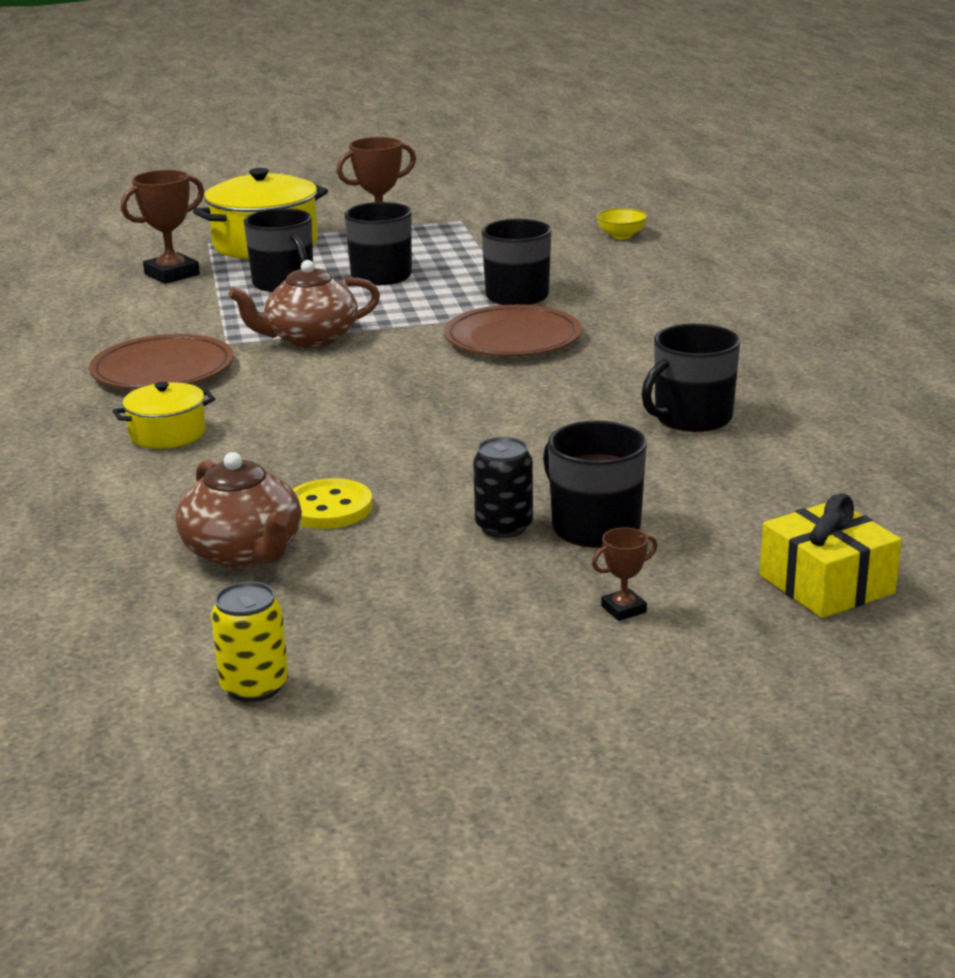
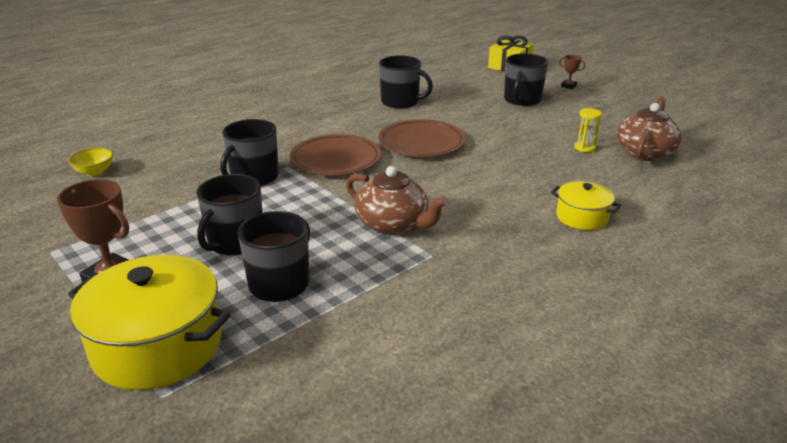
camera: 120 degrees left, 5 degrees up
brown plate [89,334,234,390] -> brown plate moved to [379,119,466,157]
brown trophy [121,170,204,284] -> none
yellow can [211,582,288,702] -> none
yellow button [292,479,373,529] -> yellow hourglass [574,108,602,152]
black can [473,437,533,538] -> none

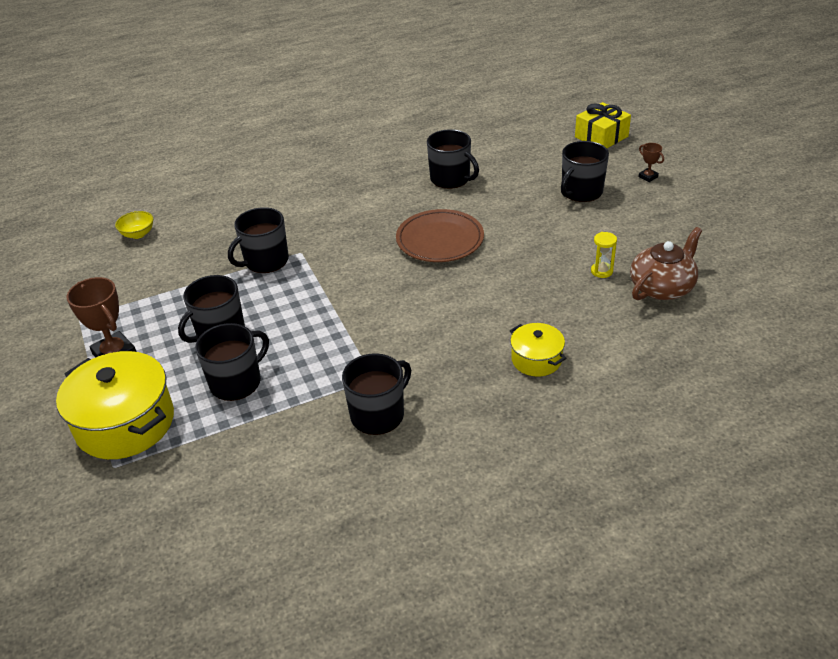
camera: 20 degrees right, 10 degrees up
brown plate [290,134,381,176] -> none
brown teapot [346,166,448,235] -> none
none -> black mug [342,353,411,435]

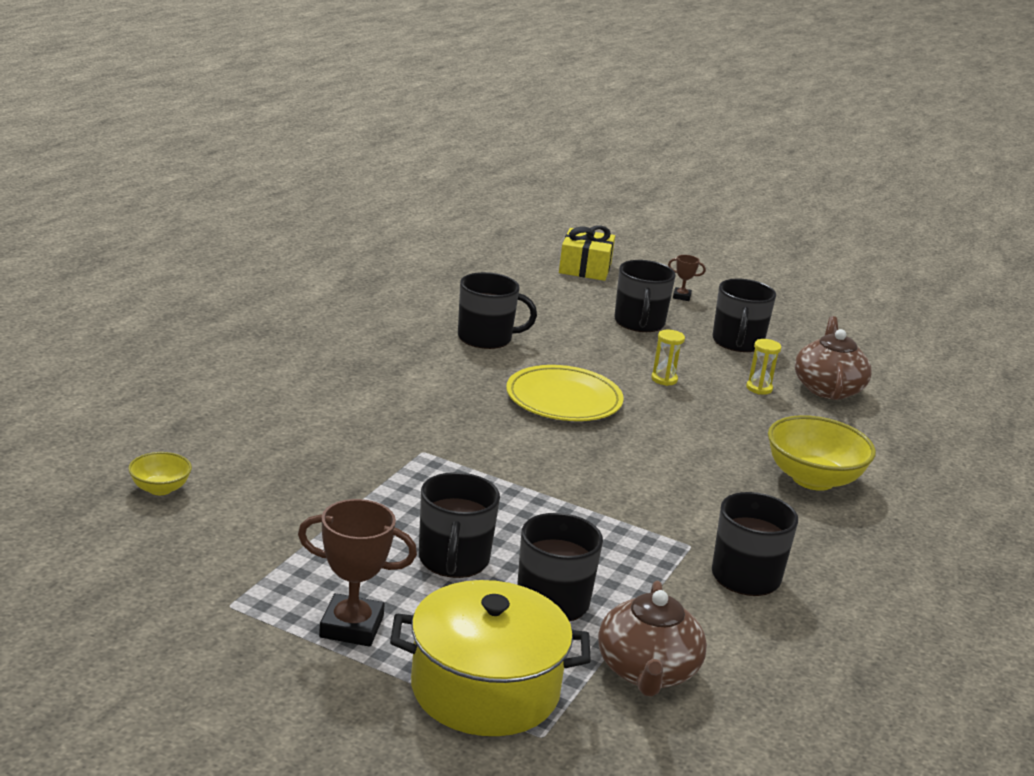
camera: 45 degrees left, 15 degrees down
black mug [228,207,289,273] -> black mug moved to [712,279,776,352]
brown plate [396,209,484,262] -> yellow plate [506,365,624,421]
yellow pot [510,323,566,376] -> yellow bowl [768,415,876,491]
none -> brown teapot [598,581,707,697]
none -> yellow hourglass [651,330,685,386]

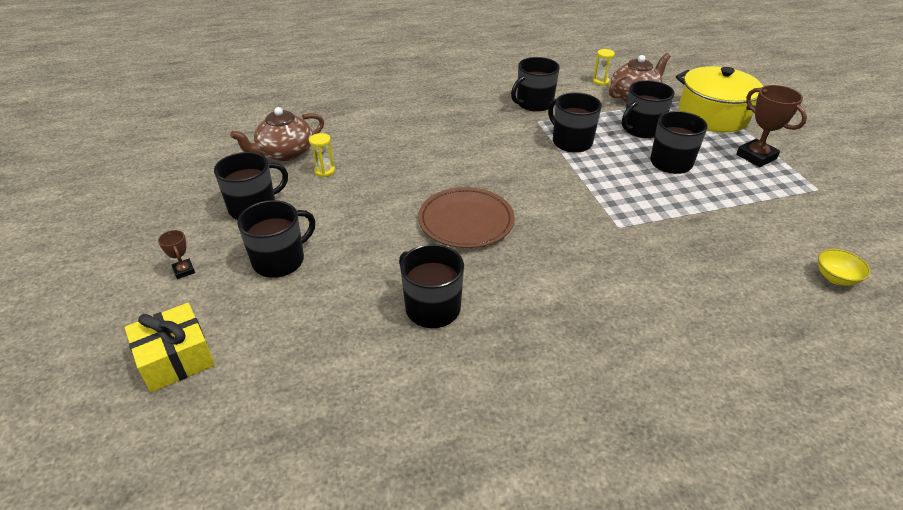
camera: 130 degrees left, 15 degrees up
yellow plate [506,365,624,421] -> brown plate [418,187,515,248]
yellow hourglass [651,330,685,386] -> yellow hourglass moved to [593,49,615,86]
yellow bowl [768,415,876,491] -> none
none -> black mug [548,92,602,153]

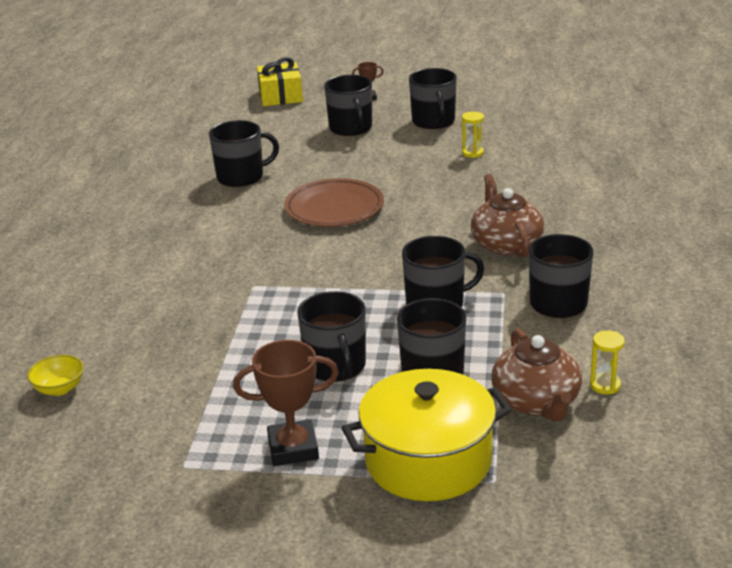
camera: 115 degrees right, 10 degrees down
brown teapot [230,107,324,161] -> brown teapot moved to [471,174,544,258]

